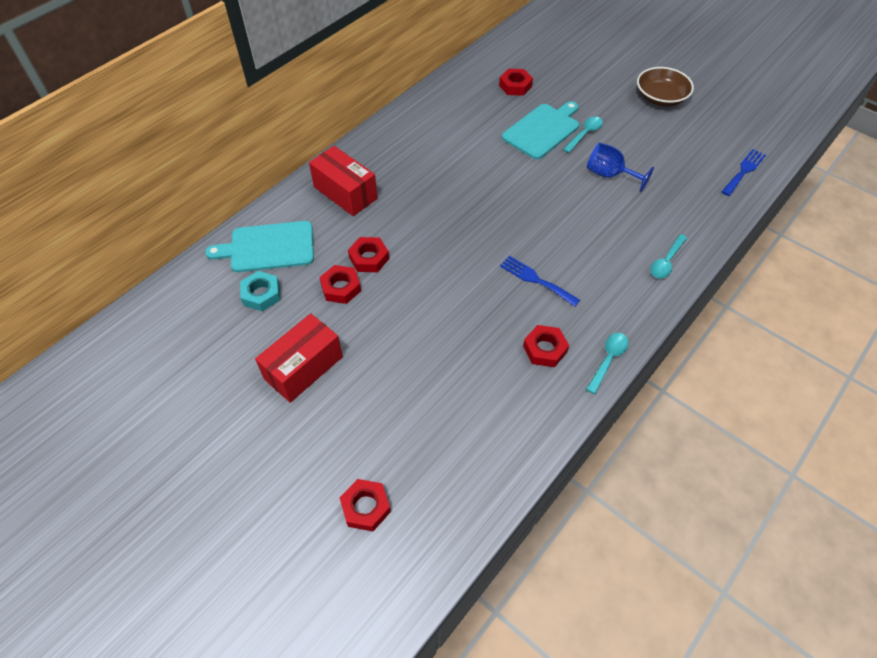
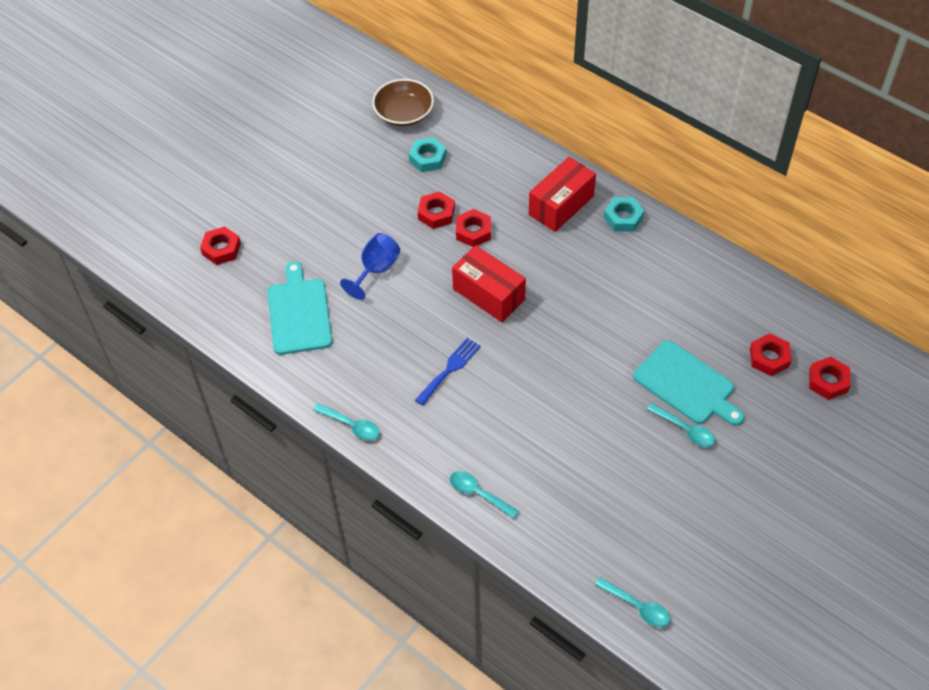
camera: 90 degrees right, 0 degrees up
turquoise cutting board [205,221,314,272] -> turquoise cutting board moved to [267,261,332,355]
red box [255,313,343,403] -> red box moved to [452,245,526,322]
red nut [523,325,569,367] -> red nut moved to [809,357,851,400]
blue goblet [587,143,654,192] -> blue goblet moved to [340,233,401,300]
brown bowl [637,67,694,106] -> brown bowl moved to [372,79,434,126]
blue fork [721,149,766,196] -> turquoise spoon [595,577,670,627]
none -> turquoise nut [604,197,644,232]

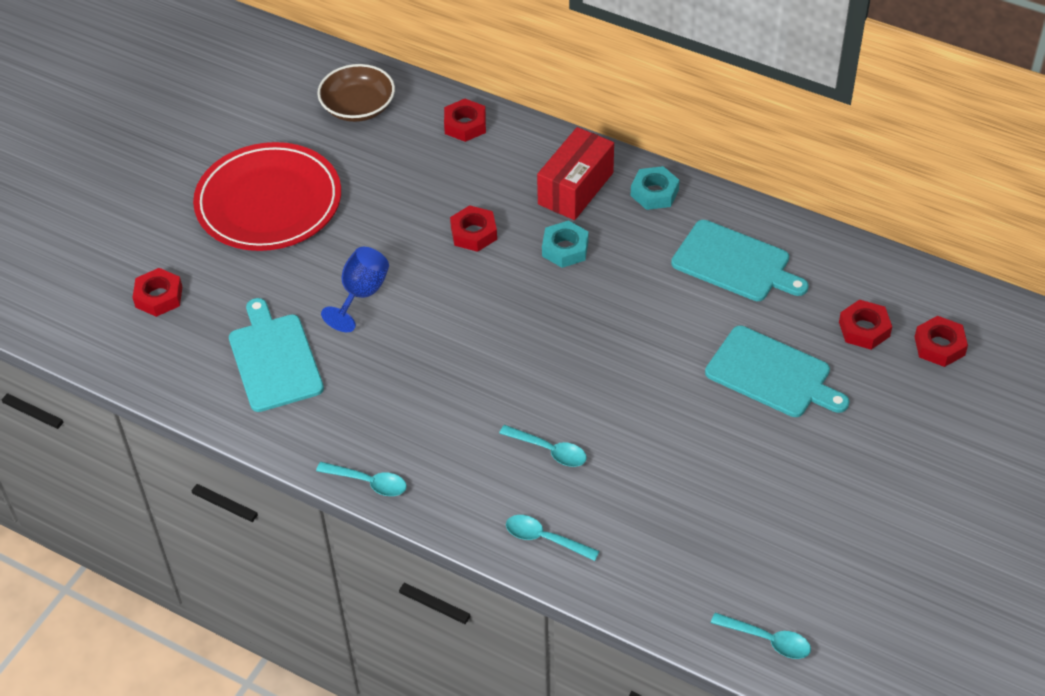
camera: 10 degrees left, 5 degrees down
turquoise nut [409,137,447,172] -> turquoise nut moved to [542,220,589,268]
blue fork [415,338,481,406] -> none
red nut [418,191,455,229] -> red nut moved to [444,99,486,142]
red box [452,245,526,322] -> none
turquoise spoon [647,403,715,447] -> turquoise spoon moved to [499,425,587,467]
none -> red plate [193,142,341,251]
none -> turquoise cutting board [671,220,809,301]

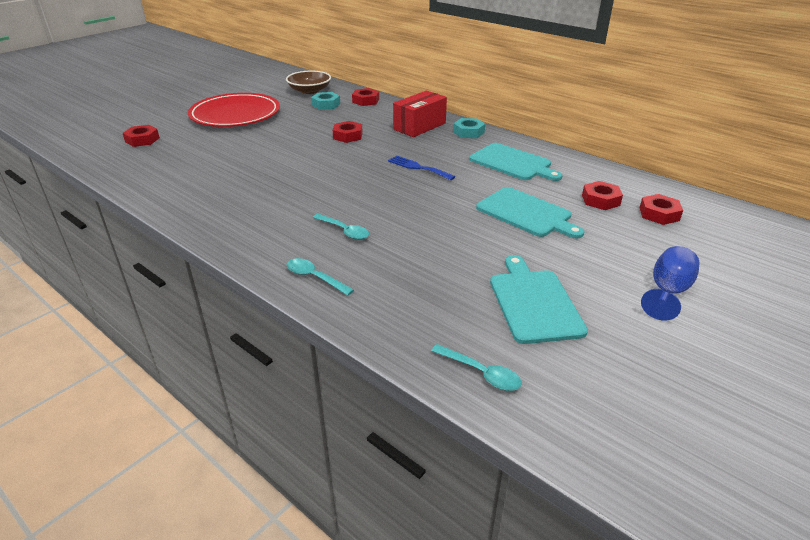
camera: 10 degrees right, 15 degrees down
turquoise cutting board [229,298,324,412] -> turquoise cutting board moved to [490,255,588,344]
turquoise spoon [316,462,407,496] -> none
blue goblet [321,247,389,332] -> blue goblet moved to [641,246,699,321]
turquoise nut [542,220,589,268] -> turquoise nut moved to [311,92,340,110]
none -> blue fork [388,156,456,180]

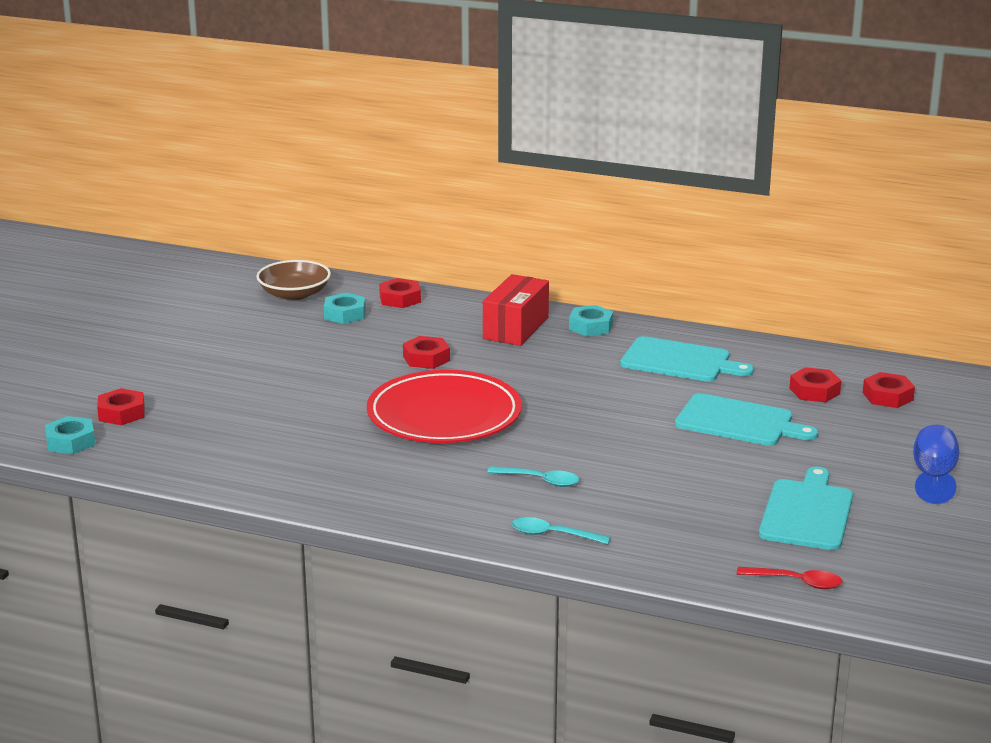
camera: 20 degrees left, 10 degrees down
red plate [188,93,280,127] -> red plate moved to [367,370,522,443]
blue fork [388,156,456,180] -> none
turquoise spoon [431,344,522,391] -> red spoon [737,567,842,589]
turquoise cutting board [490,255,588,344] -> turquoise cutting board turned 45 degrees clockwise [759,467,853,550]
none -> turquoise nut [45,416,95,454]

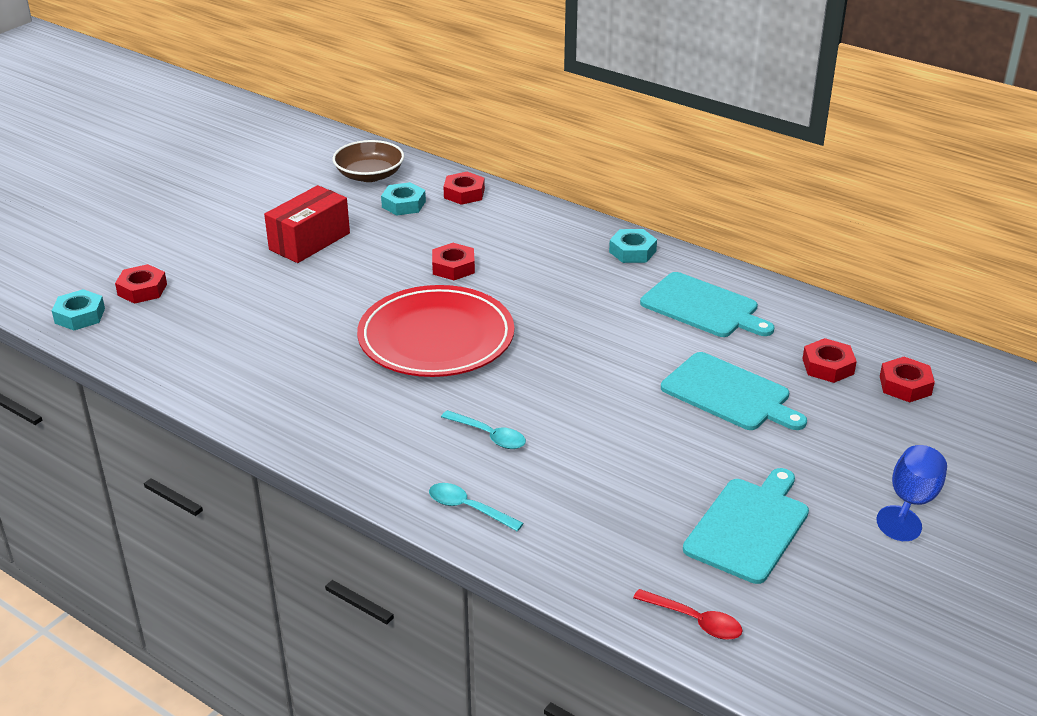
camera: 15 degrees right, 10 degrees up
red box [483,274,549,346] -> red box moved to [264,185,350,263]

